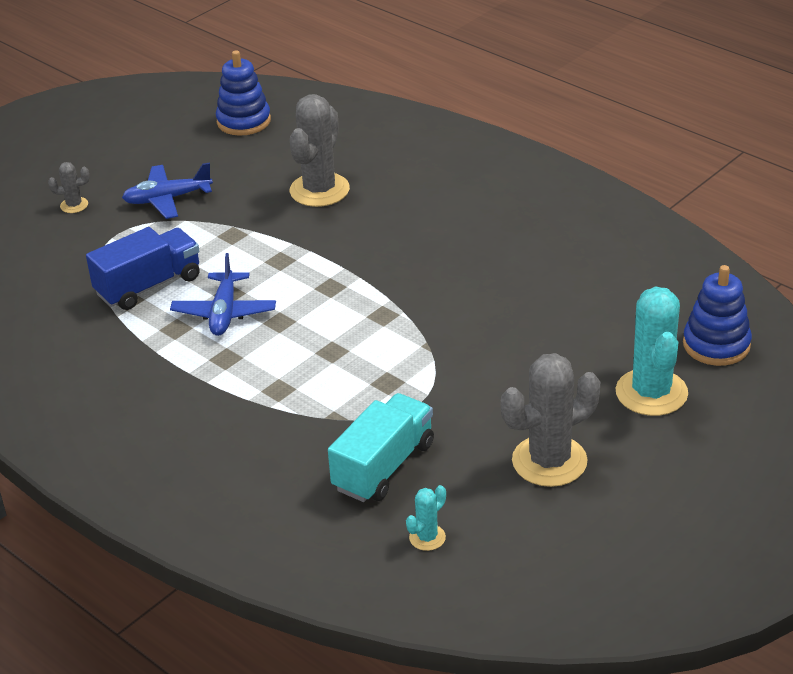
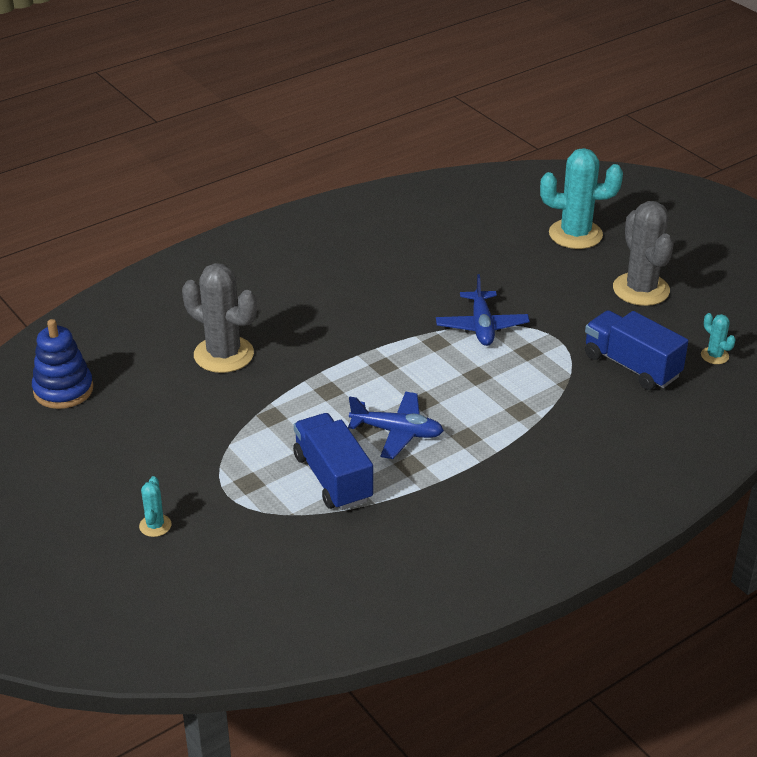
camera: 80 degrees left, 0 degrees up
grey cactus [48,162,89,213] -> turquoise cactus [139,476,171,537]
blue plane [122,162,213,219] -> blue plane moved to [436,274,530,346]
turquoise truck [328,393,434,502] -> blue truck [585,310,688,390]
blue stacking toy [683,265,752,366] -> none

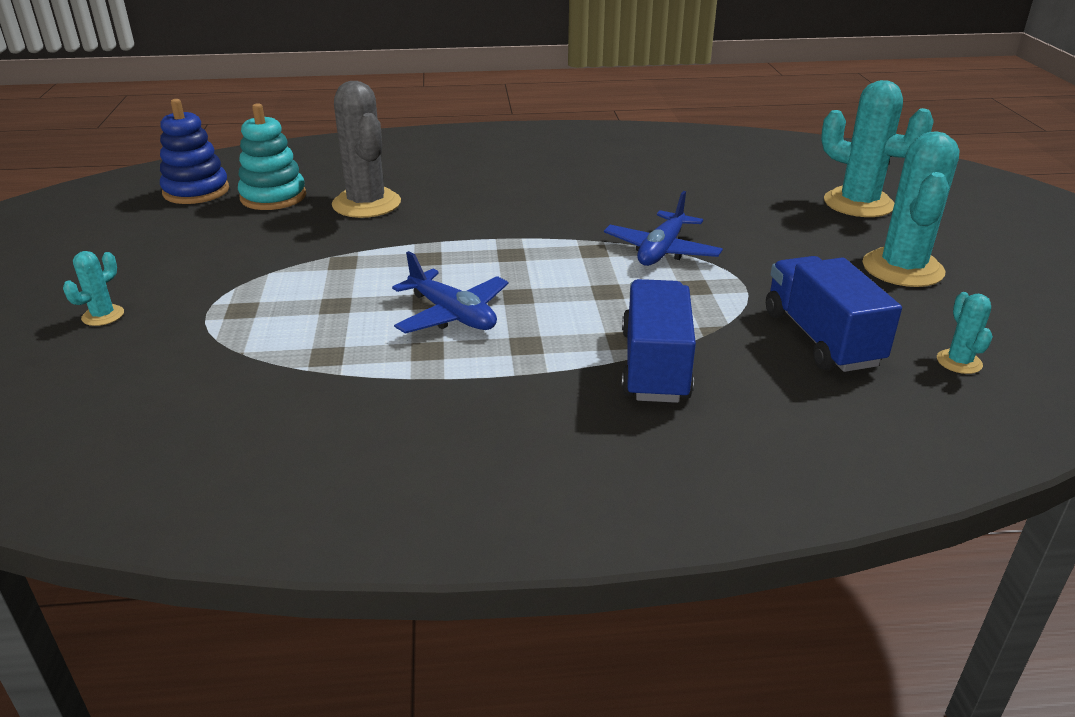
camera: 30 degrees right, 5 degrees down
blue truck [293,413,373,510] -> blue truck moved to [621,279,696,403]
grey cactus [613,201,674,306] -> turquoise cactus [862,131,959,287]
none -> turquoise stacking toy [238,103,306,210]

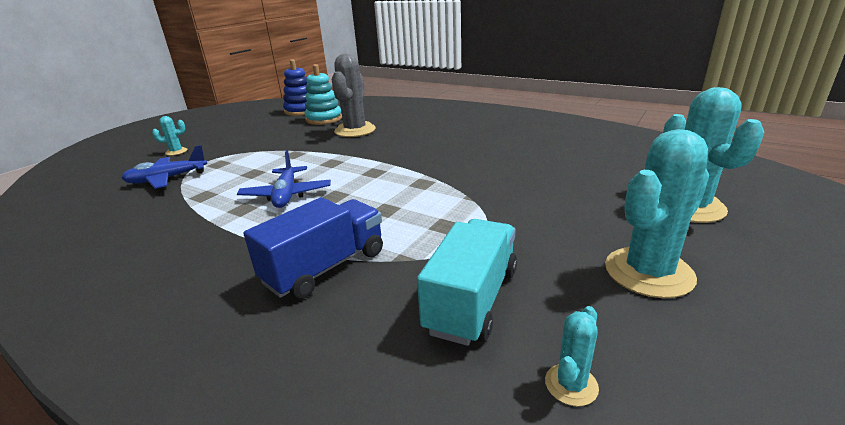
camera: 40 degrees right, 5 degrees down
blue plane [604,191,723,266] -> blue plane moved to [121,145,207,189]
blue truck [766,256,902,372] -> turquoise truck [417,219,517,346]

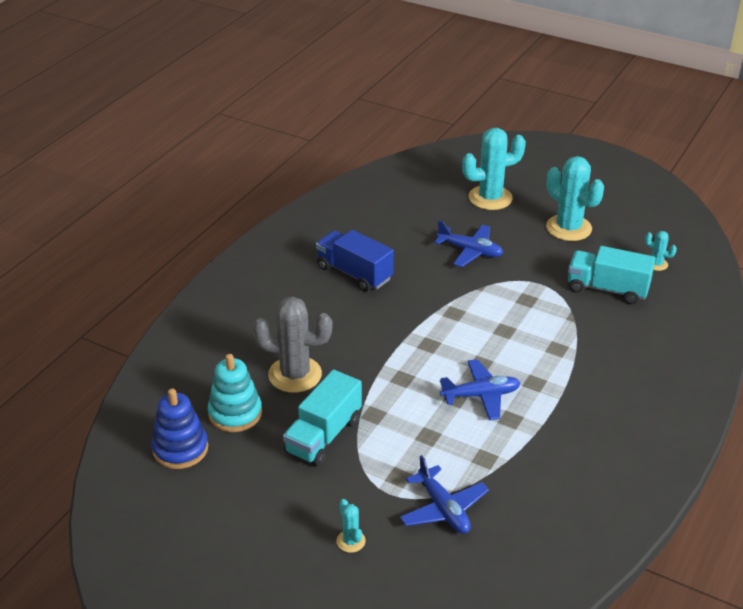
camera: 95 degrees left, 10 degrees up
blue truck [244,197,383,299] -> blue truck moved to [316,230,394,292]
none -> turquoise truck [283,370,362,466]
none -> blue plane [434,220,503,267]

